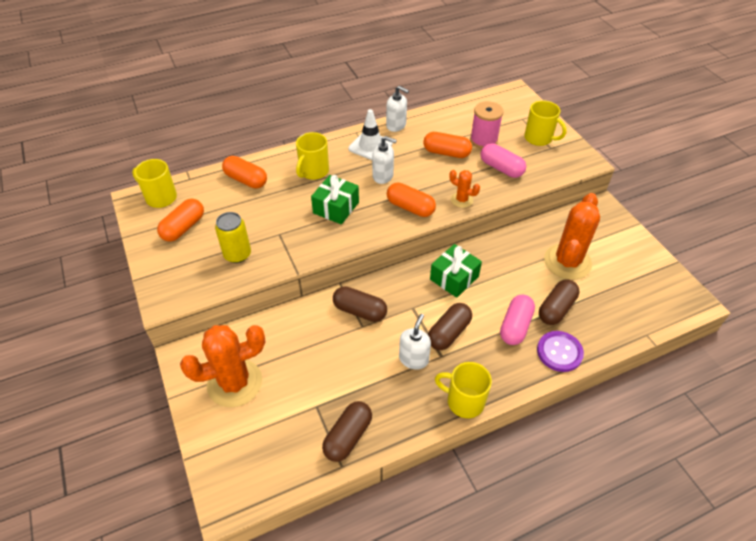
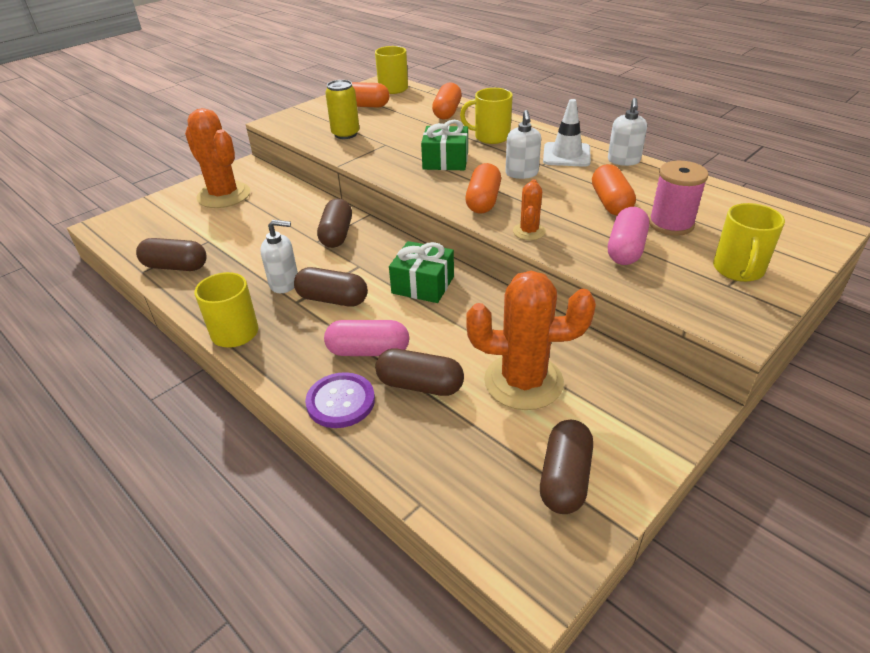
camera: 70 degrees right, 10 degrees down
none -> brown capsule [540,420,593,514]

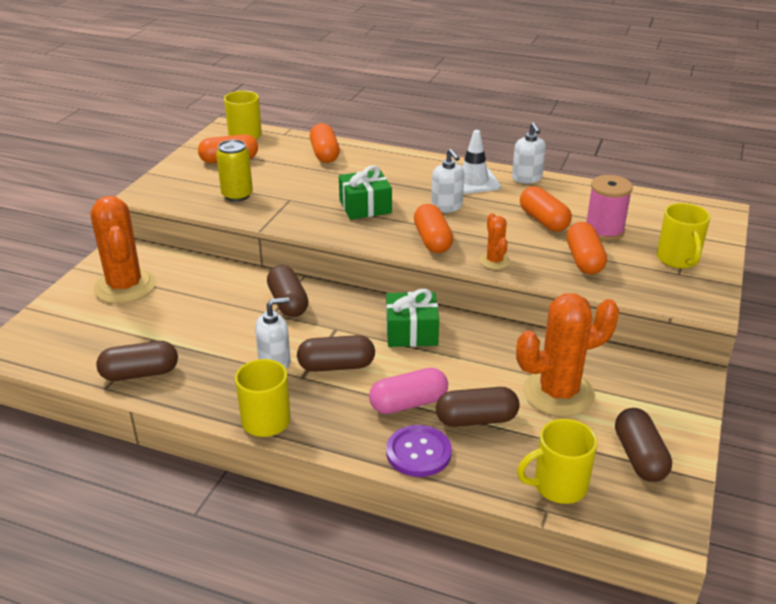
camera: 25 degrees left, 5 degrees down
orange cactus [185,108,250,208] -> orange cactus turned 45 degrees clockwise [91,196,156,304]
yellow mug [460,88,513,144] -> yellow mug moved to [517,419,598,504]
pink capsule [608,207,649,265] -> orange capsule [567,222,607,274]

